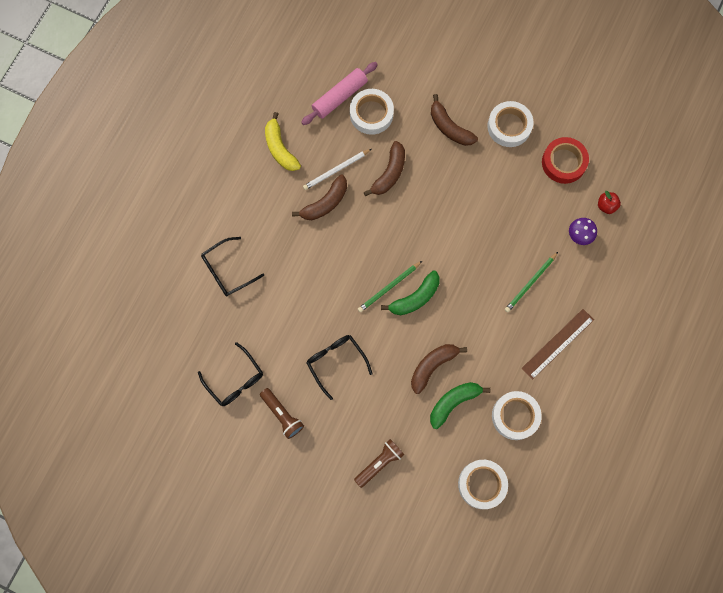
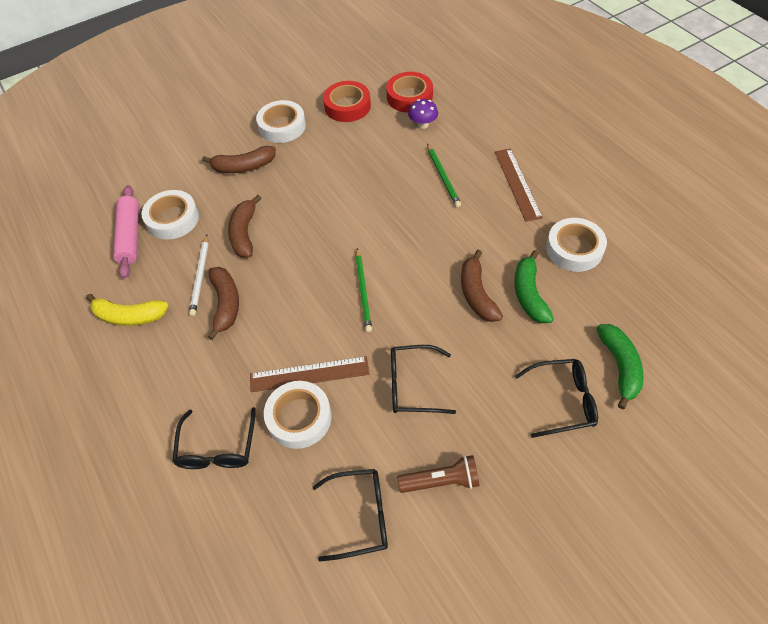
camera: 55 degrees left, 20 degrees down
brown flashlight [354,439,404,488] -> black glasses [515,359,598,438]
brown banana [364,141,405,196] -> brown banana turned 150 degrees counterclockwise [228,195,262,258]
green banana [381,271,440,315] -> green banana moved to [596,324,643,409]
white tape [458,460,508,509] -> white tape moved to [264,381,332,449]
red apple [598,191,621,214] -> red tape [386,72,433,113]
none -> brown ruler [250,356,369,392]

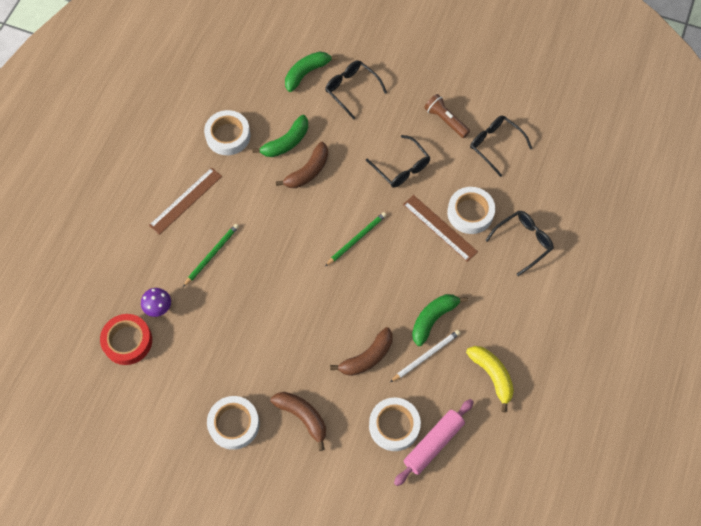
camera: 130 degrees left, 10 degrees up
brown banana [208,267,239,340] -> green banana [412,294,468,346]
red tape [323,81,371,122] -> none

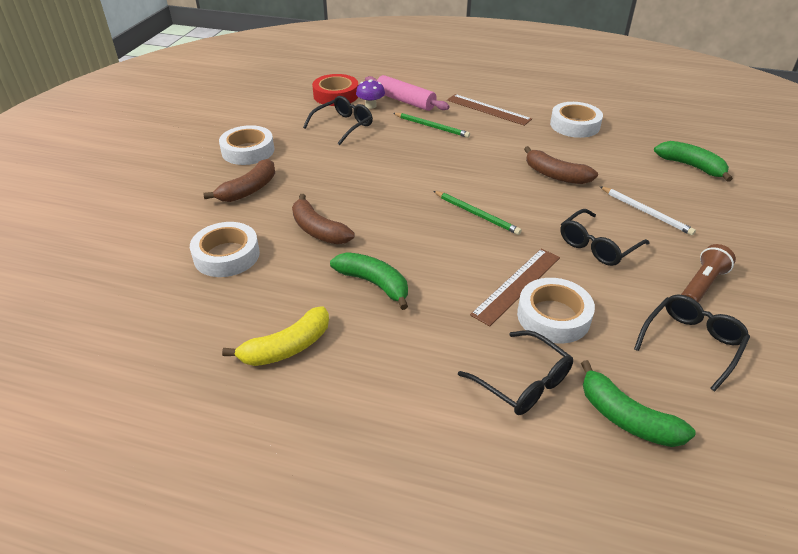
camera: 85 degrees right, 25 degrees down
green banana [252,115,308,157] -> green banana moved to [581,360,696,447]
black glasses [325,60,387,119] -> black glasses moved to [303,96,373,145]
white pencil [390,330,460,382] -> white pencil moved to [600,186,696,236]
pink rolling pin [394,399,474,486] -> pink rolling pin moved to [365,75,449,111]

